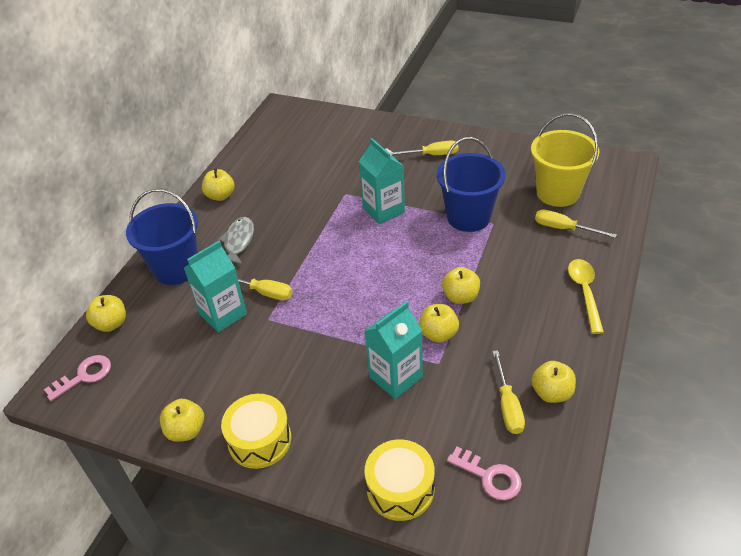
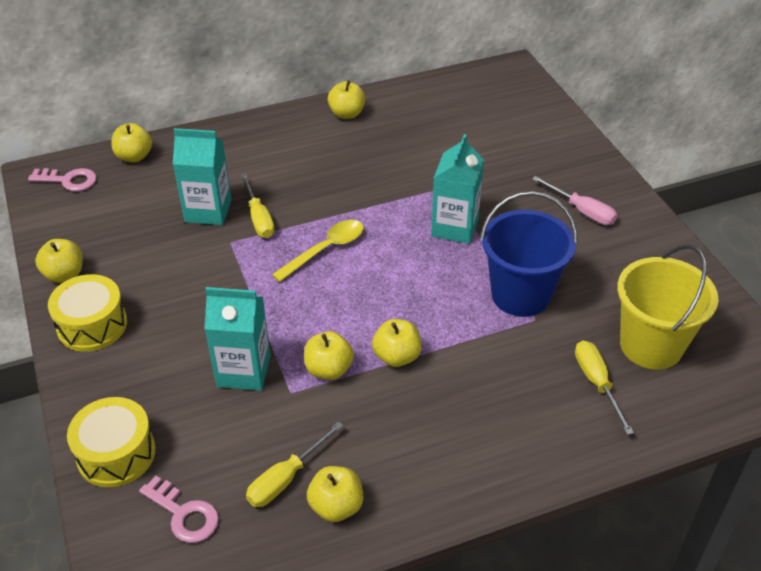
camera: 45 degrees right, 0 degrees up
blue bucket [126,189,198,285] -> none
grey fish [218,217,254,265] -> none
yellow screwdriver [393,141,458,155] -> pink screwdriver [532,176,617,225]
pink key [447,447,522,500] -> pink key turned 45 degrees counterclockwise [139,476,219,543]
yellow spoon [568,259,604,334] -> yellow spoon moved to [272,220,364,282]

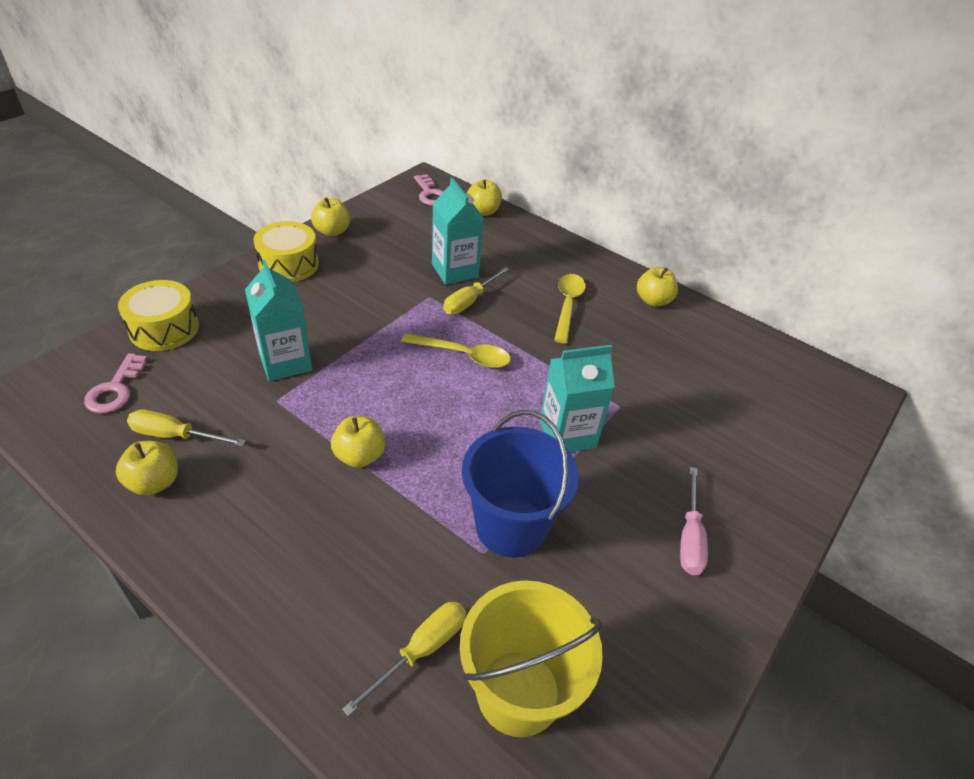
camera: 55 degrees right, 0 degrees up
yellow apple [304,331,354,380] -> none
none -> yellow spoon [554,274,586,343]

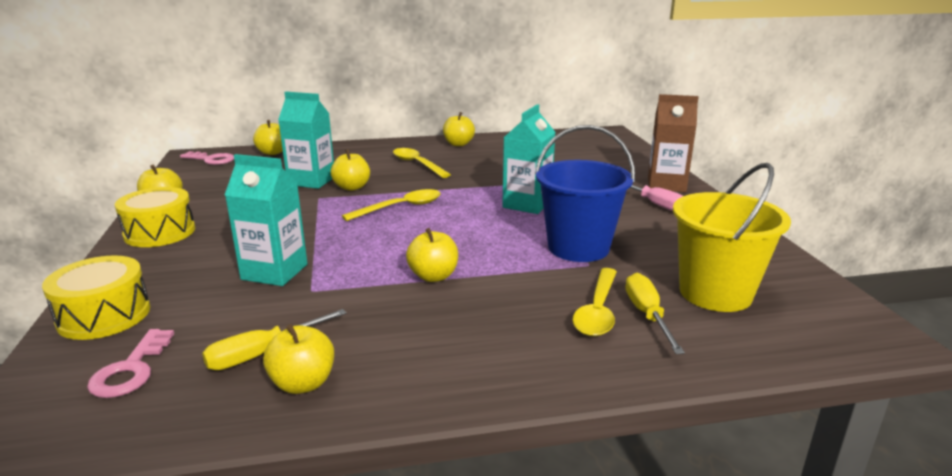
camera: 45 degrees left, 20 degrees down
pink key [84,353,147,413] -> pink key turned 45 degrees clockwise [87,329,174,398]
yellow screwdriver [443,267,510,315] -> yellow apple [331,149,370,191]
none -> yellow spoon [572,268,617,337]
none -> brown carton [648,94,699,192]

